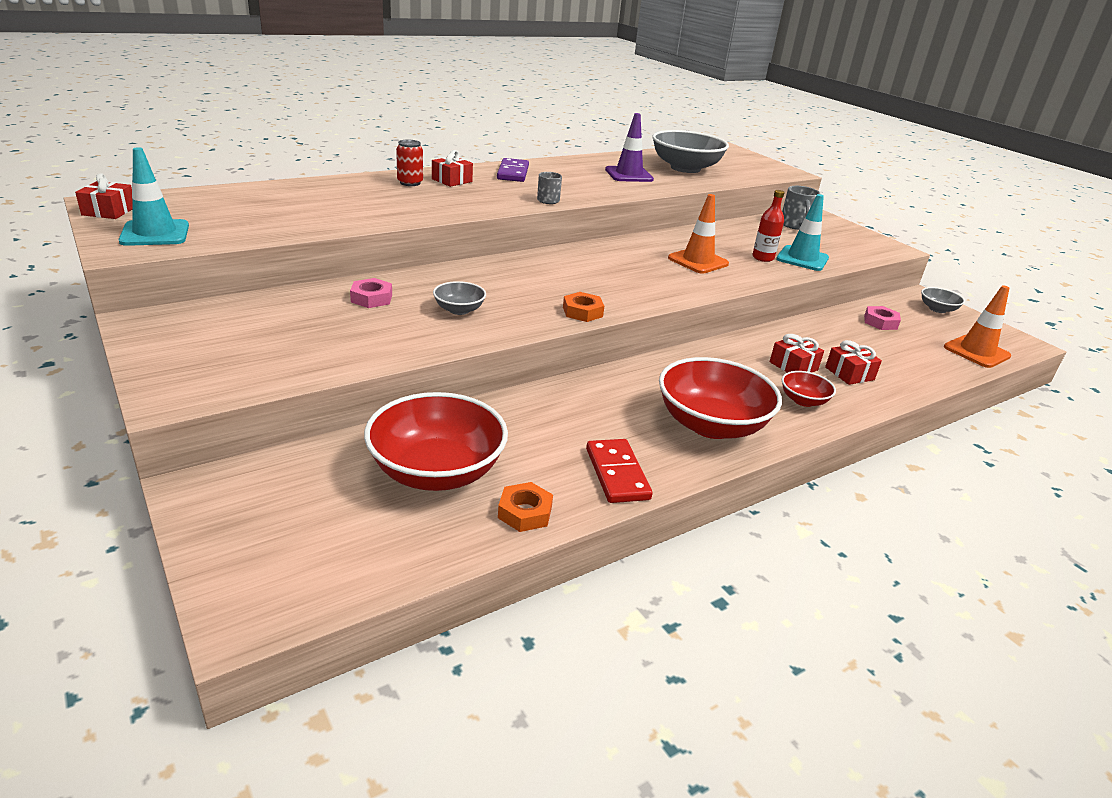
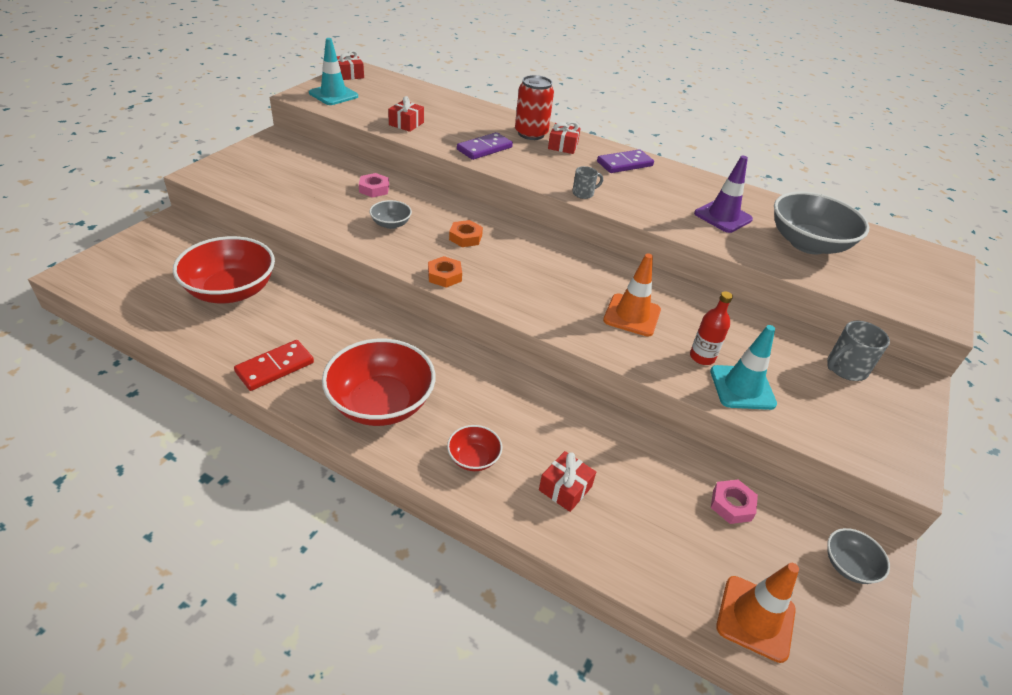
camera: 60 degrees right, 10 degrees up
red can [396,140,423,186] -> red can [515,75,554,140], size x1.56
orange nut [498,482,553,532] -> orange nut moved to [449,220,483,247]
red gift [770,334,824,373] -> red gift moved to [388,96,424,132]
none -> purple domino [457,132,513,160]

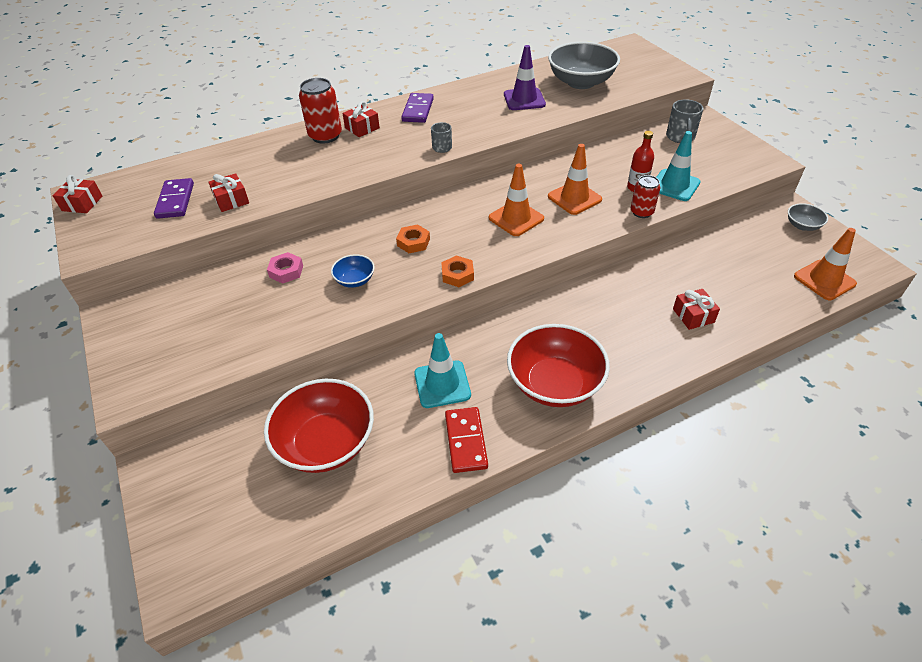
camera: 50 degrees left, 5 degrees up
turquoise traffic cone [309,38,358,105] -> turquoise traffic cone moved to [414,333,471,408]
grey bowl [370,200,412,229] -> blue bowl [331,254,375,288]
red bowl [447,425,502,471] -> none
purple domino [457,132,513,160] -> purple domino moved to [154,178,194,219]
pink nut [711,480,758,524] -> none
none -> orange traffic cone [489,164,544,236]
none -> red can [631,175,660,218]

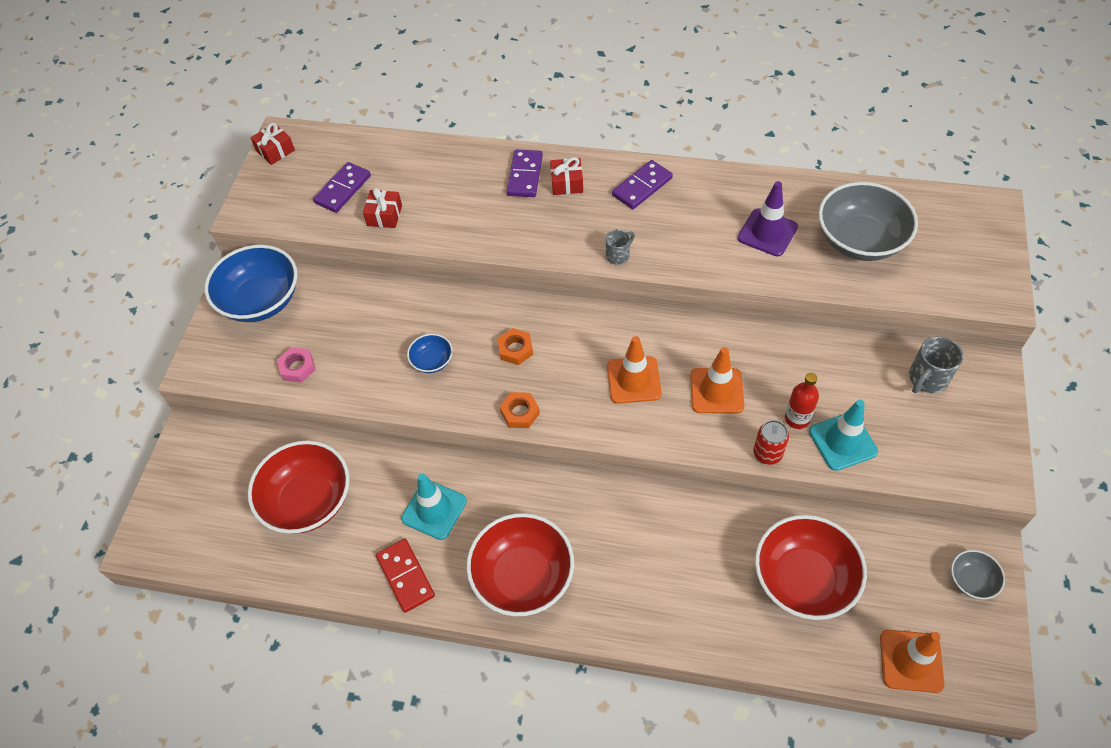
camera: 40 degrees right, 10 degrees up
pink nut [267,252,303,284] -> pink nut moved to [277,347,316,383]
red can [299,78,342,144] -> purple domino [506,150,543,197]
red domino [445,407,488,473] -> red domino turned 60 degrees counterclockwise [376,539,435,613]
red gift [673,289,720,330] -> none
none -> blue bowl [205,245,298,322]
none -> red bowl [755,515,867,620]

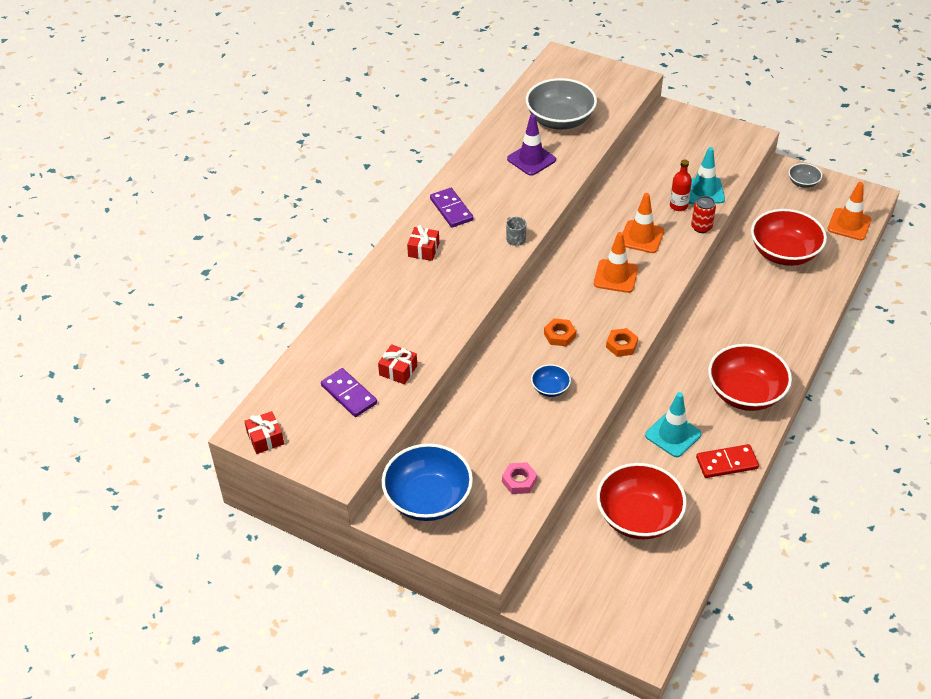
camera: 75 degrees left, 10 degrees down
purple domino [506,150,543,197] -> none
grey mug [909,336,963,393] -> none

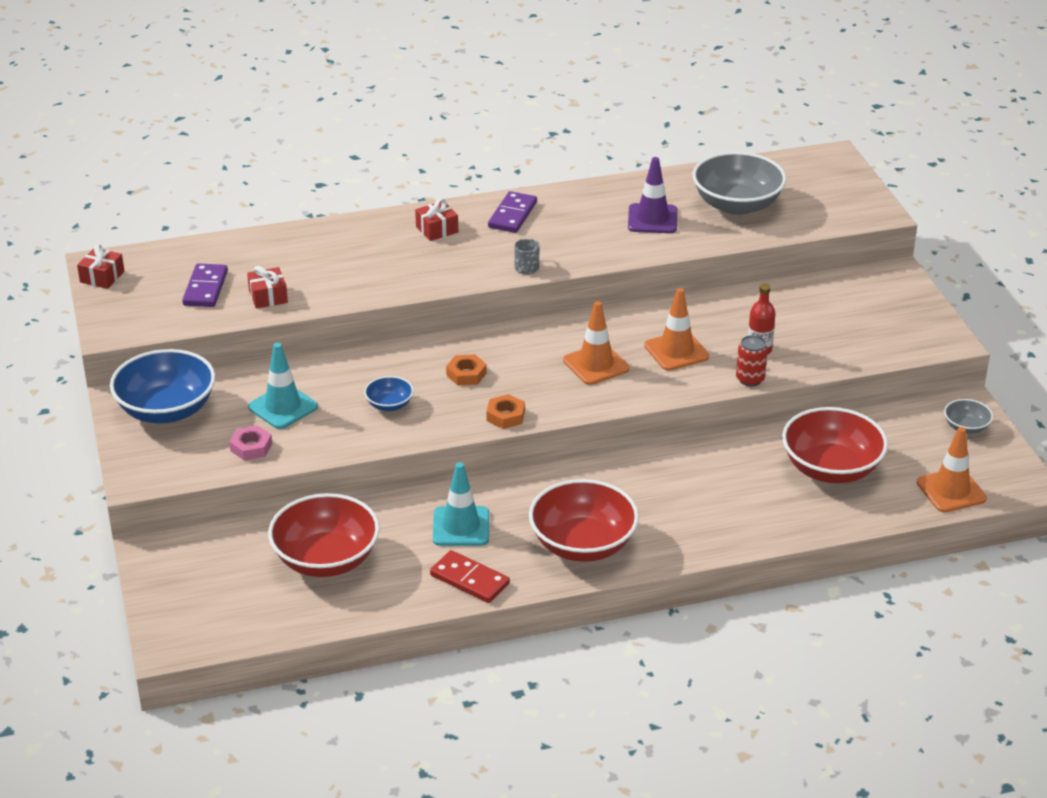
camera: 45 degrees right, 10 degrees down
turquoise traffic cone [689,147,725,204] -> turquoise traffic cone moved to [248,343,318,429]

